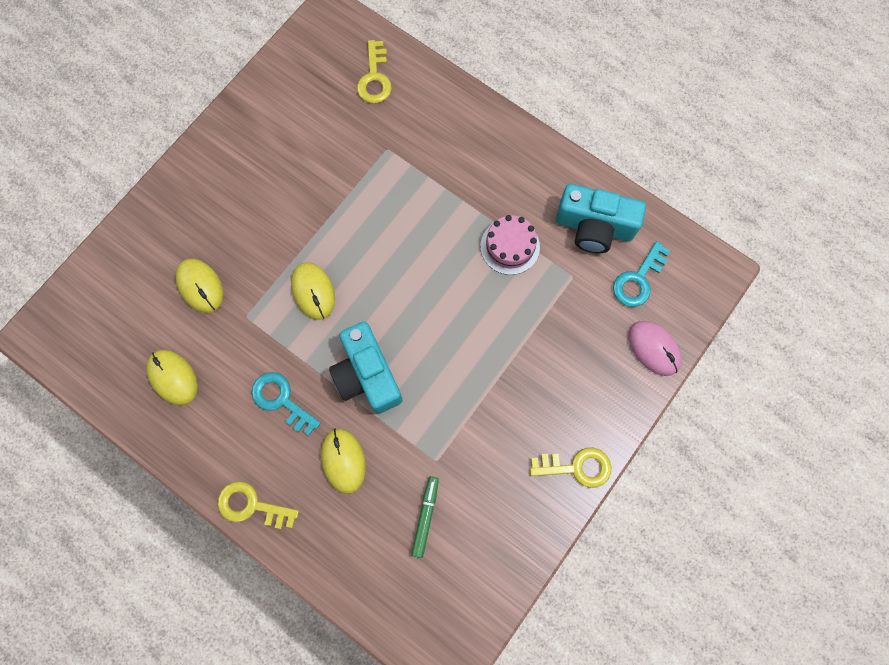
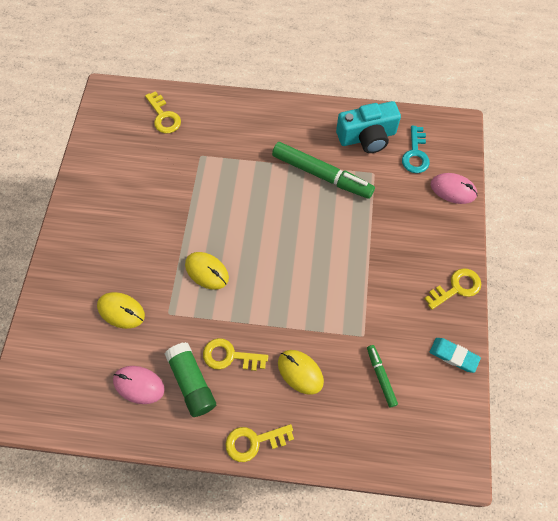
camera: 30 degrees left, 10 degrees down
yellow mouse [146,350,198,406] -> pink mouse [113,366,165,404]
turquoise key [252,372,321,436] -> yellow key [203,338,268,371]
turquoise camera [329,322,403,414] -> none
pink cake [481,215,540,275] -> green marker [272,142,375,199]
none -> green glue stick [164,342,216,417]
none -> turquoise eraser [430,338,481,373]

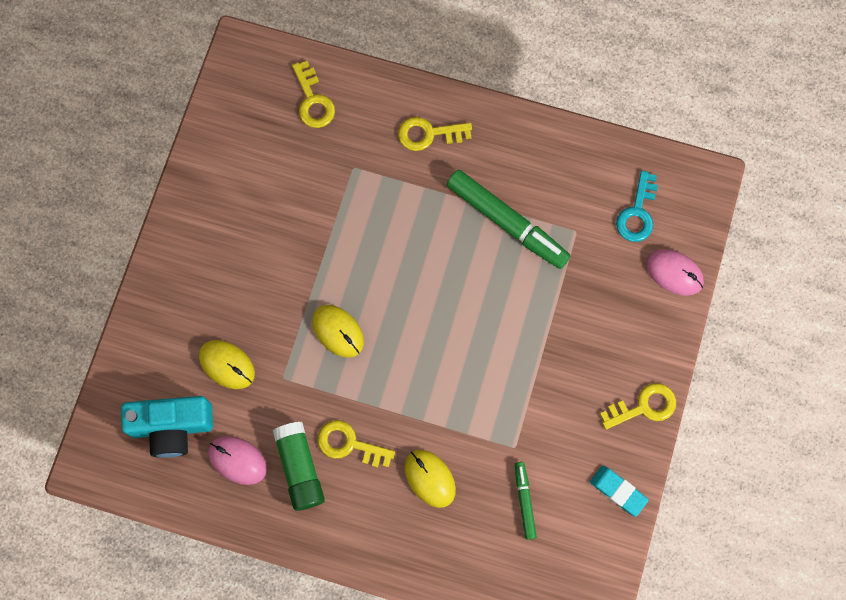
camera: 10 degrees right, 10 degrees up
yellow key [226,424,294,462] -> yellow key moved to [398,117,472,151]
turquoise camera [336,101,401,153] -> turquoise camera moved to [121,396,213,458]

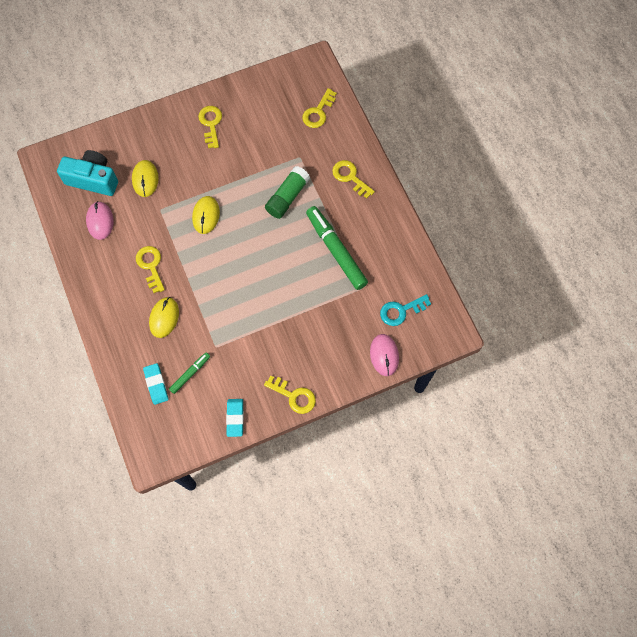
camera: 50 degrees right, 5 degrees down
turquoise camera [121,396,213,458] -> turquoise camera turned 150 degrees clockwise [57,150,118,196]
green glue stick [273,422,325,511] -> green glue stick moved to [265,166,310,219]
green marker [447,170,571,269] -> green marker turned 150 degrees clockwise [306,206,368,290]
none -> turquoise eraser [143,363,169,405]
none -> yellow key [198,106,222,148]

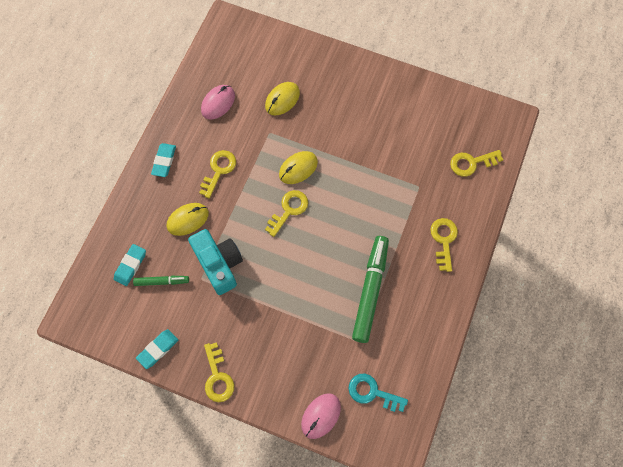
camera: 45 degrees right, 0 degrees up
turquoise camera [57,150,118,196] -> turquoise camera moved to [188,229,243,295]
yellow key [198,106,222,148] -> yellow key moved to [265,190,308,237]
green glue stick [265,166,310,219] -> none
none -> turquoise eraser [151,143,176,177]

